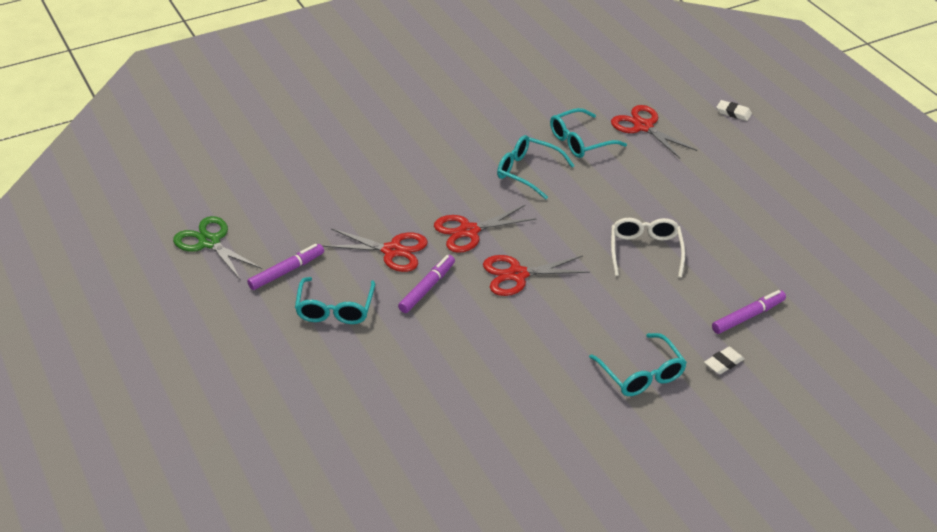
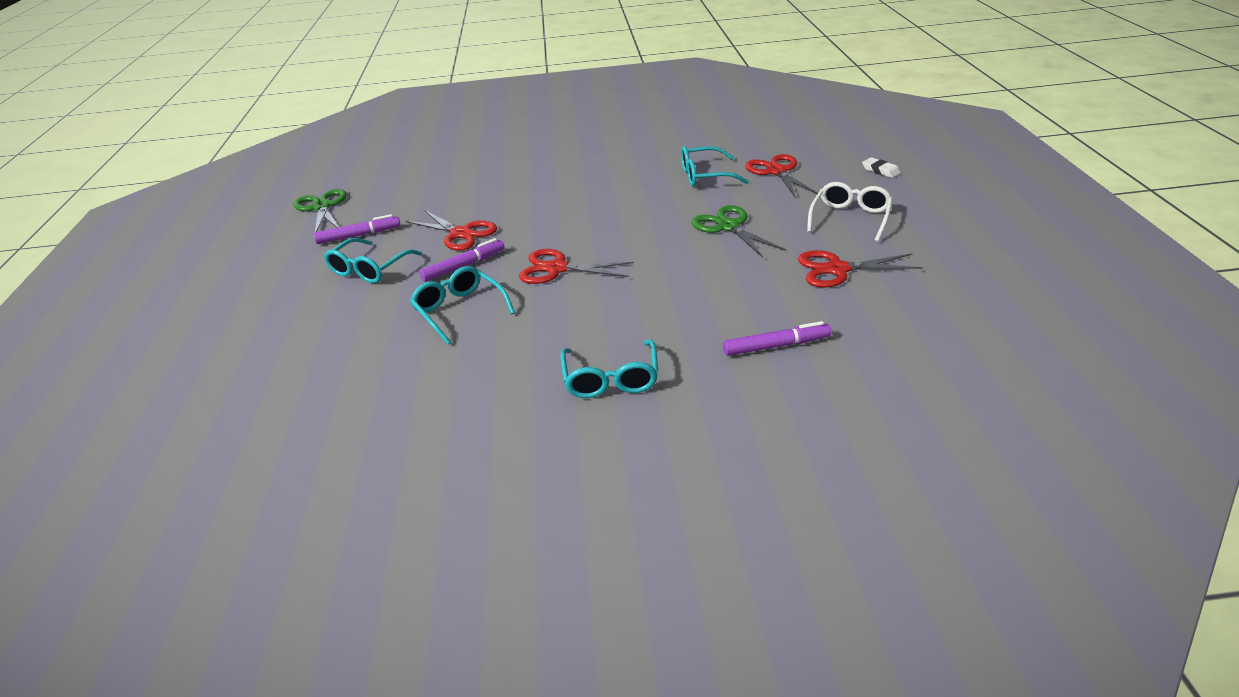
camera: 25 degrees right, 5 degrees down
red scissors [434,205,536,253] -> red scissors moved to [798,250,923,288]
turquoise glasses [497,135,575,199] -> turquoise glasses moved to [410,266,515,345]
white glasses [611,218,685,277] -> white glasses moved to [807,182,893,242]
white eraser [704,347,745,374] -> none
none -> green scissors [691,205,786,258]

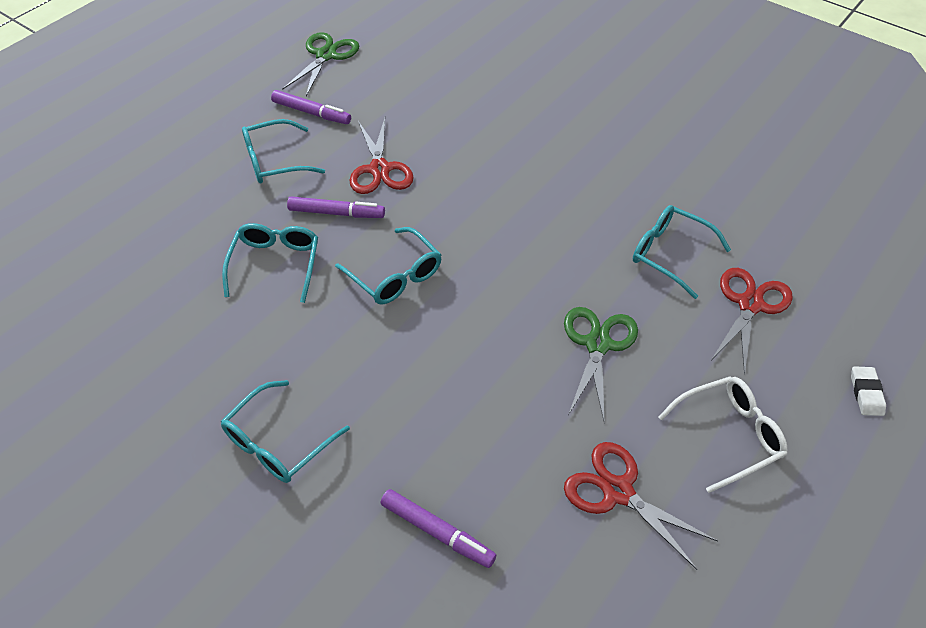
camera: 40 degrees right, 15 degrees up
red scissors [519,249,634,284] -> turquoise glasses [335,227,442,304]

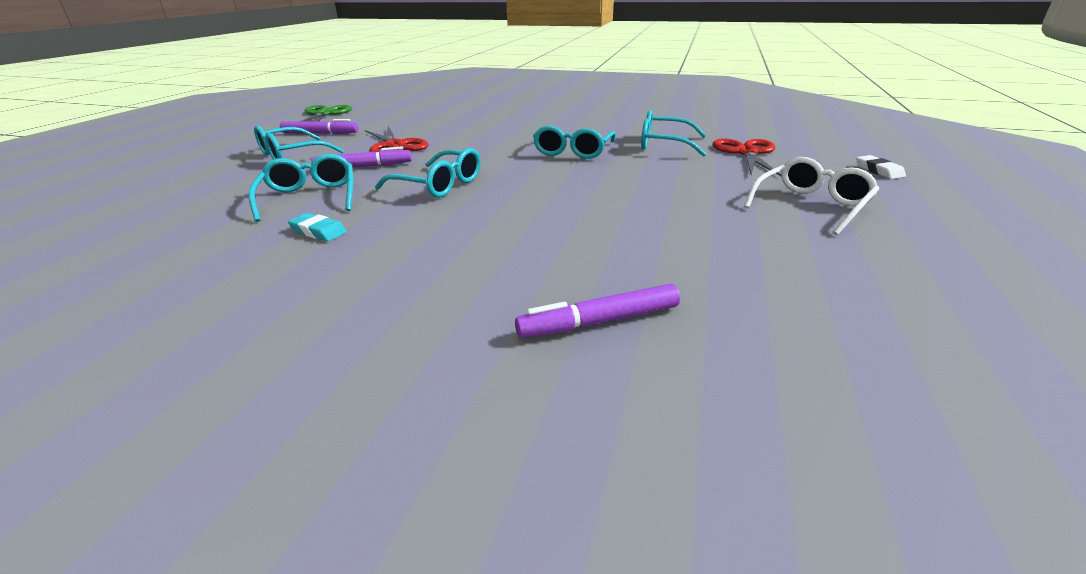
camera: 20 degrees left, 20 degrees down
turquoise glasses [221,380,350,483] -> turquoise glasses moved to [533,126,616,159]
purple marker [381,489,496,568] -> purple marker turned 150 degrees clockwise [515,284,680,338]
green scissors [564,307,638,421] -> none
red scissors [564,442,718,570] -> none
none -> turquoise eraser [288,213,347,241]

